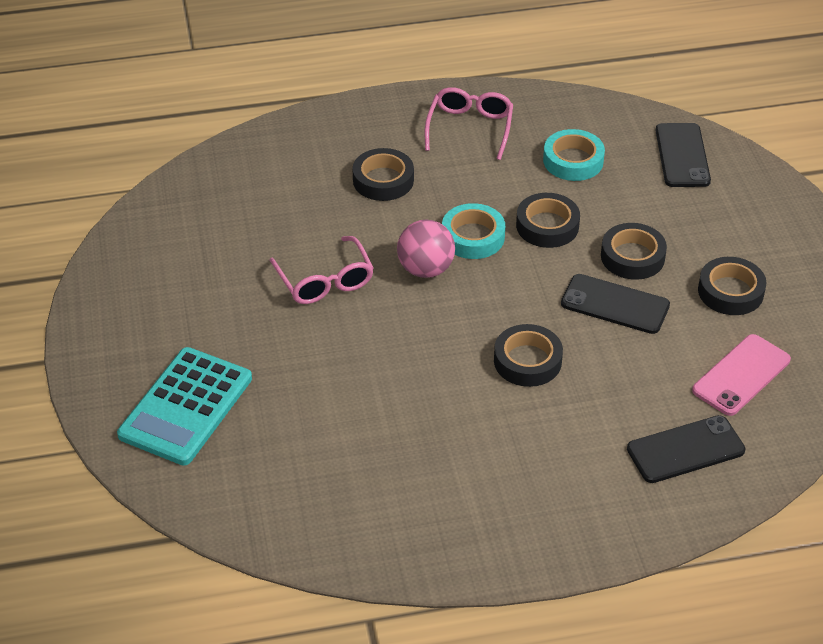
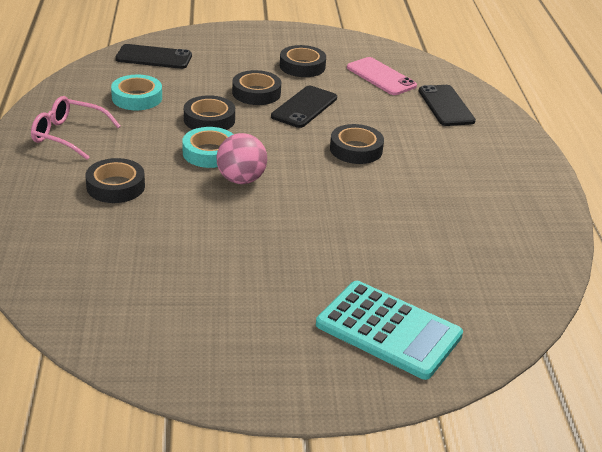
camera: 85 degrees left, 10 degrees down
pink glasses [269,236,374,304] -> none

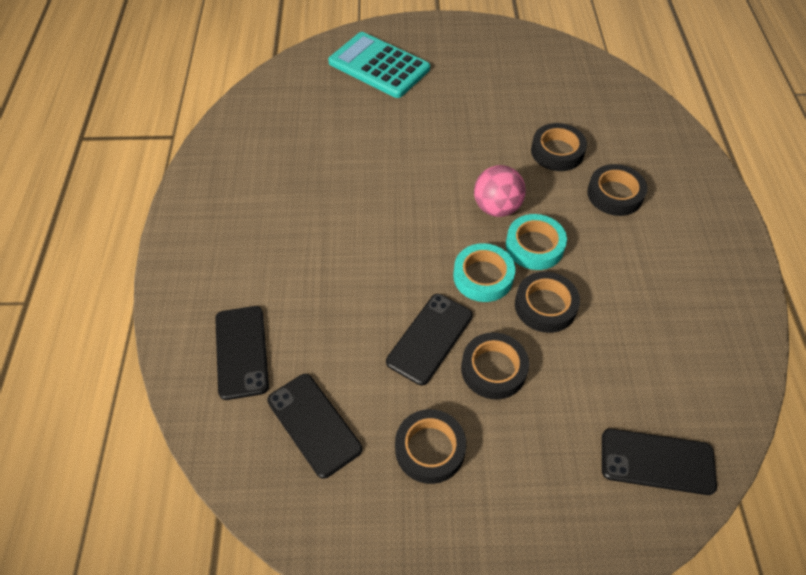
camera: 175 degrees left, 20 degrees up
pink glasses [31,96,121,160] -> none
turquoise tape [111,75,162,110] -> turquoise tape moved to [453,243,515,302]
black tape [330,124,384,164] -> black tape moved to [531,123,587,171]
pink phone [347,57,417,95] -> black phone [267,374,362,479]

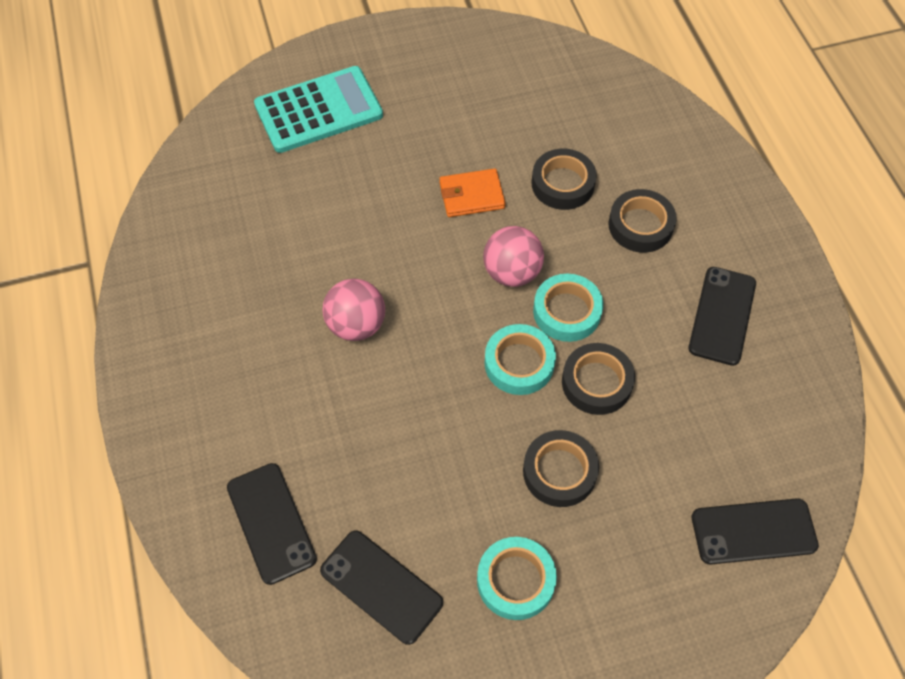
camera: 15 degrees left, 5 degrees up
turquoise calculator [328,32,430,98] -> turquoise calculator turned 135 degrees clockwise [254,66,383,153]
black phone [386,294,473,385] -> black phone moved to [689,267,756,366]
black tape [395,409,466,484] -> turquoise tape [477,537,557,620]
none -> pink ball [323,278,385,341]
none -> orange wallet [440,168,506,217]

